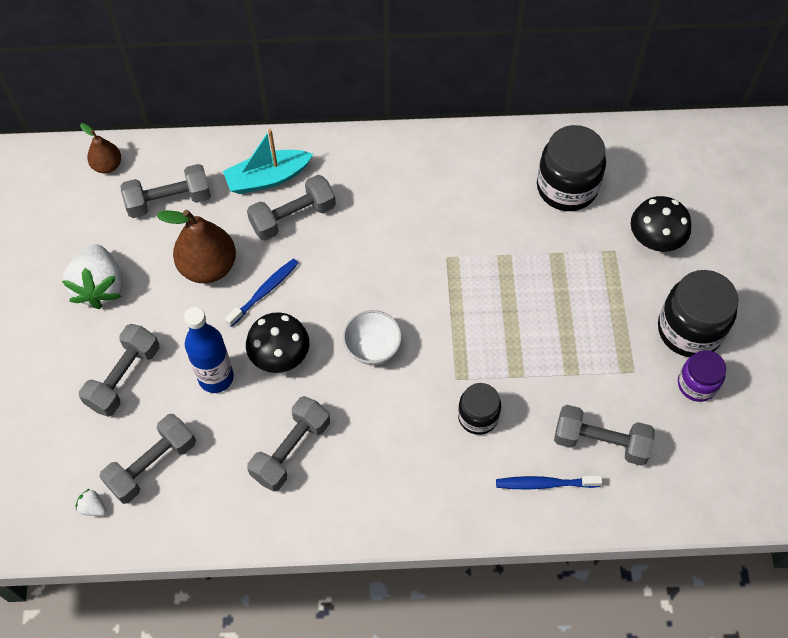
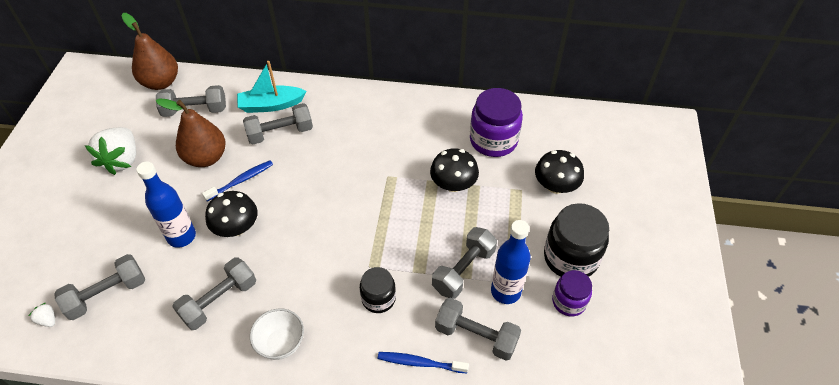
camera: 10 degrees right, 10 degrees down
grey dumbbell [79,324,159,417] -> grey dumbbell moved to [432,227,497,299]
brown pear [80,123,121,173] -> brown pear [122,13,178,90], size x1.77
white bowl [343,310,402,365] -> white bowl moved to [250,308,304,360]
black jar [537,125,606,211] -> purple jar [470,88,523,157]
none -> black mushroom [430,148,479,192]
none -> blue bottle [491,220,531,304]

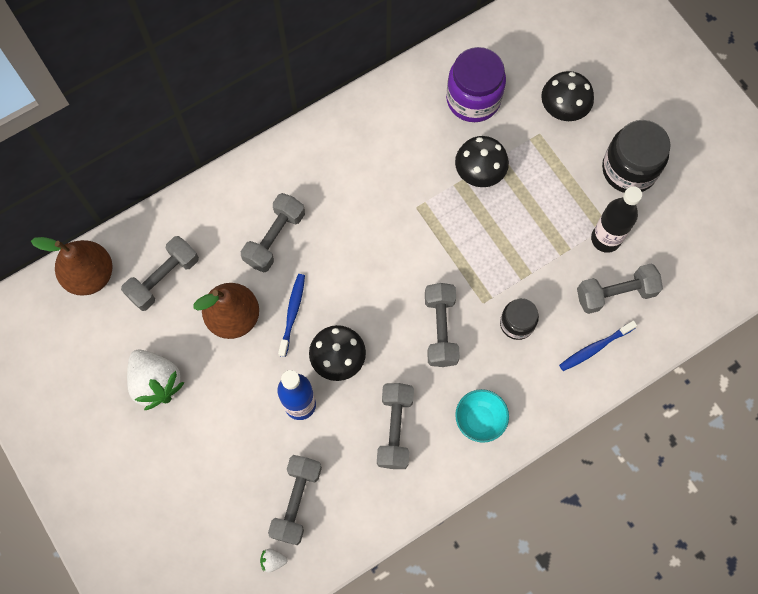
camera: 40 degrees left, 20 degrees up
turquoise boat [237,61,306,113] -> none
white bowl [250,308,304,360] -> turquoise bowl [455,389,509,443]
grey dumbbell [432,227,497,299] -> grey dumbbell moved to [425,283,460,367]
blue bottle [491,220,531,304] -> black bottle [591,186,642,253]
purple jar [552,270,592,316] -> none

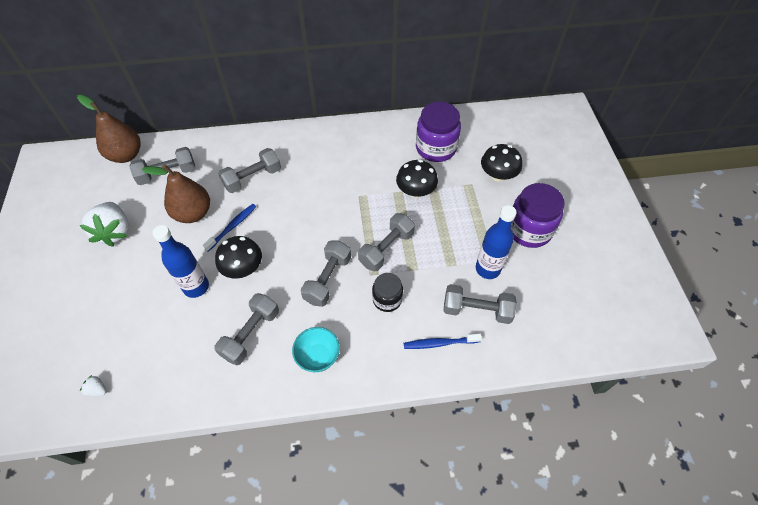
camera: 25 degrees right, 15 degrees down
grey dumbbell [268,455,322,545] -> grey dumbbell moved to [358,213,415,271]
black bottle [591,186,642,253] -> blue bottle [476,205,517,279]
black jar [602,120,671,193] -> purple jar [511,183,565,248]

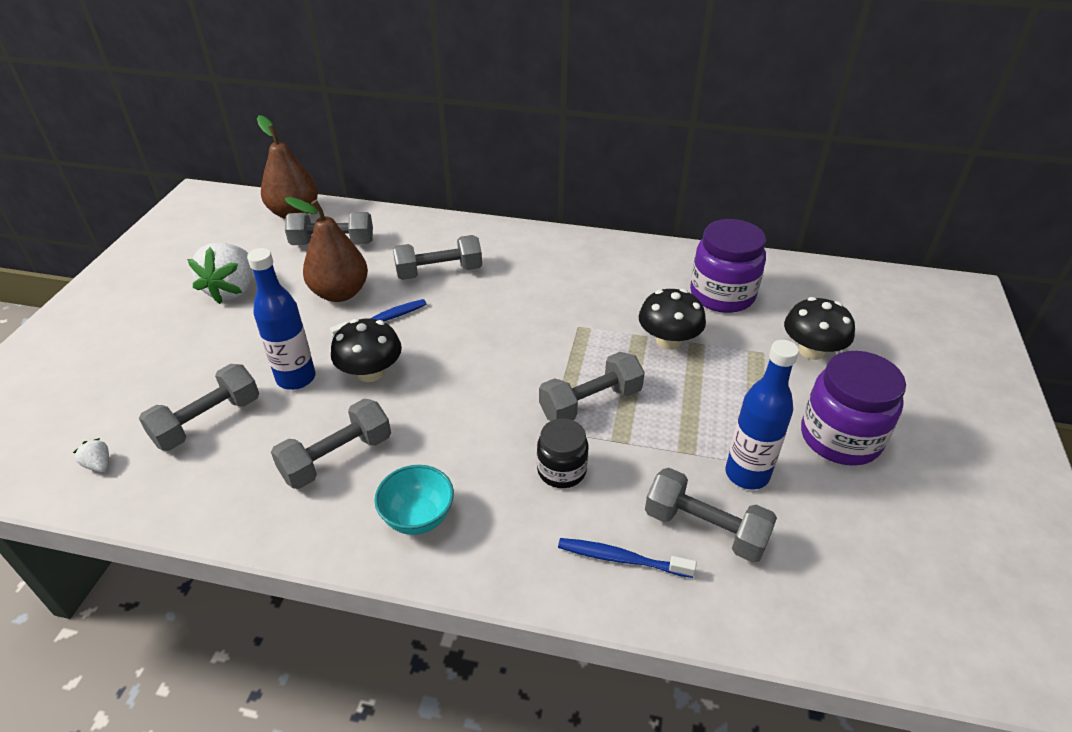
camera: 20 degrees right, 15 degrees down
grey dumbbell [301,241,351,307] -> grey dumbbell moved to [139,364,259,451]

